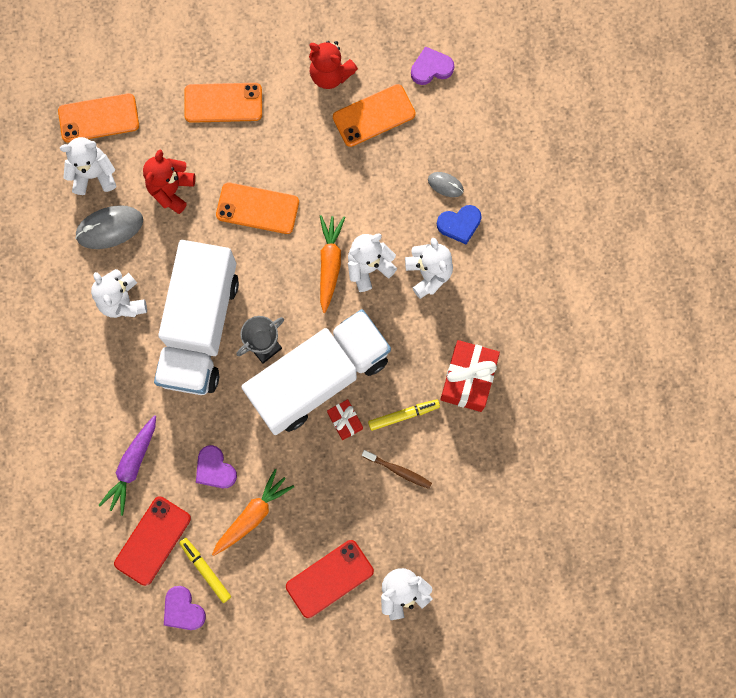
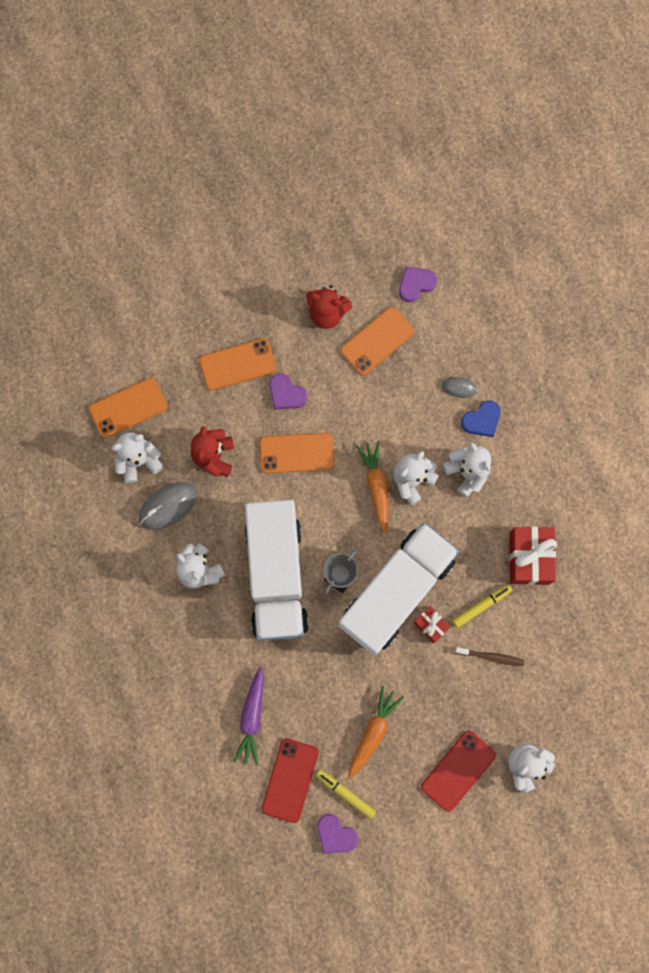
camera: 15 degrees left, 0 degrees up
purple heart [196,445,237,488] -> purple heart moved to [269,373,307,409]

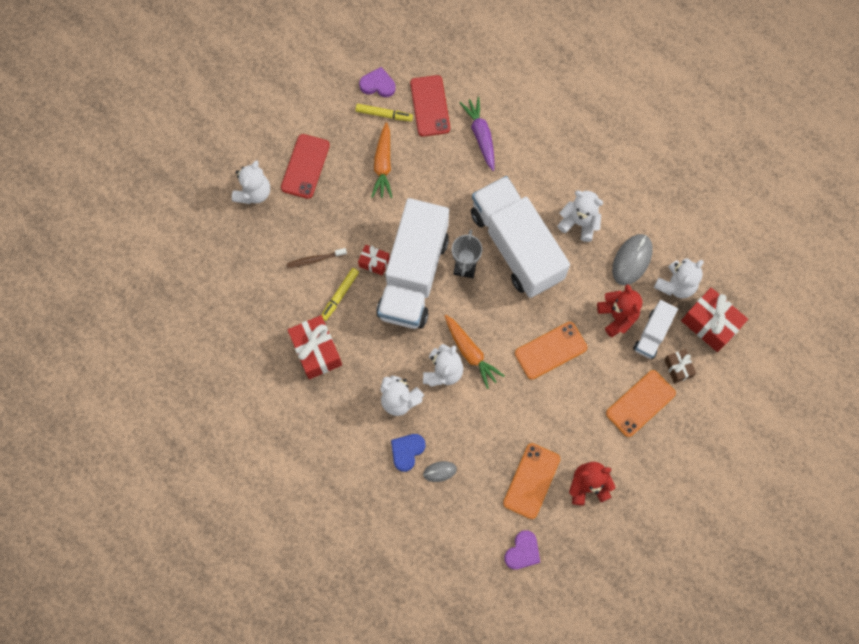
camera: 155 degrees right, 5 degrees down
orange phone [89,378,167,438] -> red gift [681,288,748,352]
purple heart [269,373,307,409] -> none
none -> white truck [633,300,678,359]
none -> brown gift [664,349,696,383]

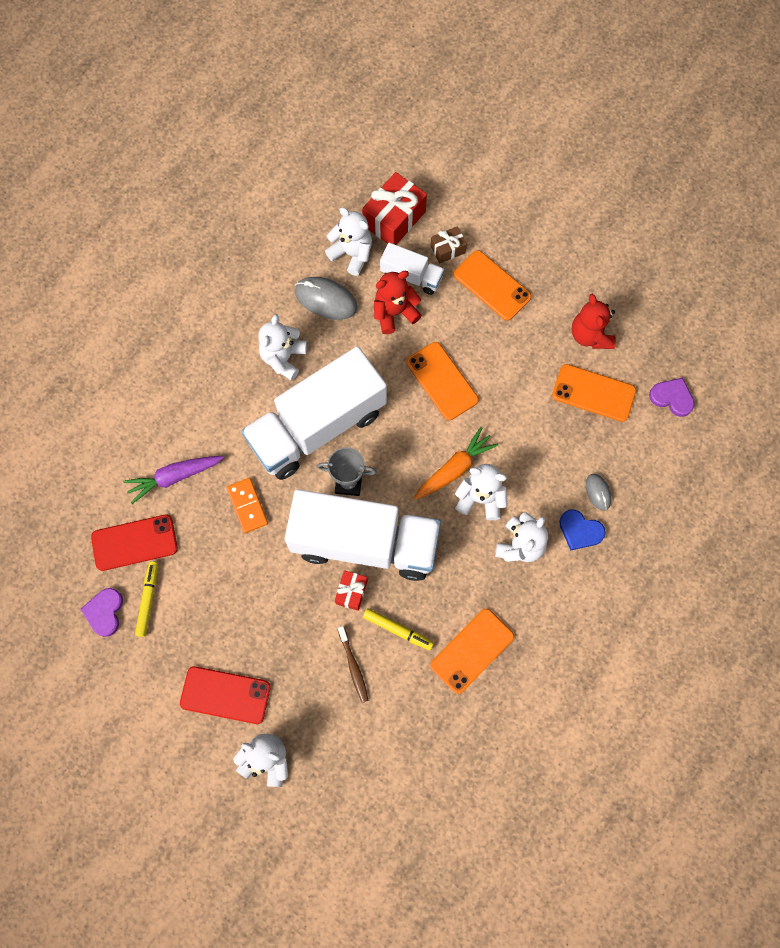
camera: 95 degrees left, 0 degrees up
red gift [288,315,342,379] -> orange phone [430,609,514,694]
orange carrot [371,122,393,198] -> none
none -> orange domino [227,478,268,533]

